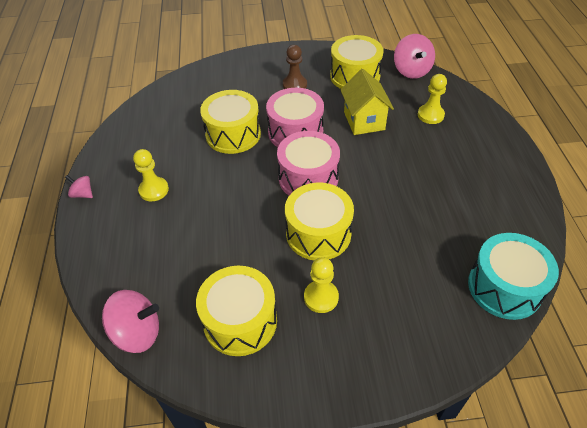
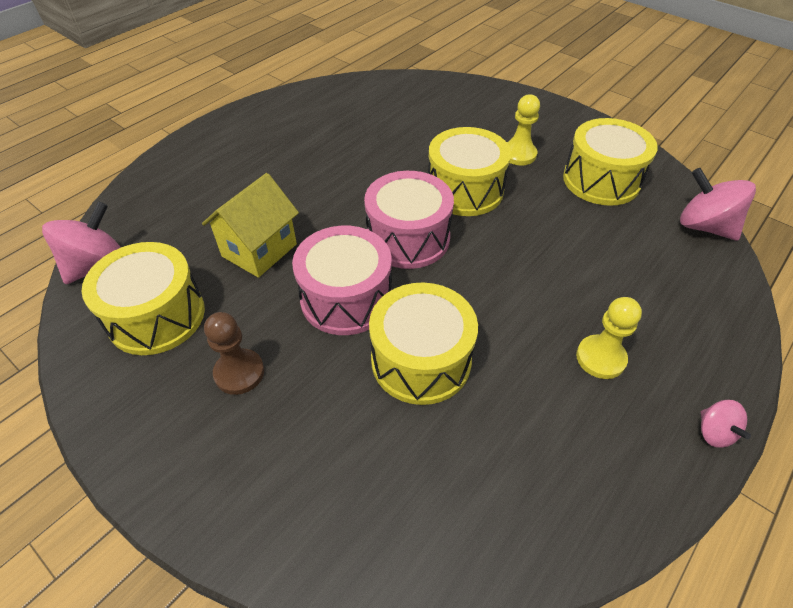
camera: 135 degrees left, 0 degrees up
yellow pawn [418,74,447,124] -> none
turquoise drum [468,233,559,320] -> none

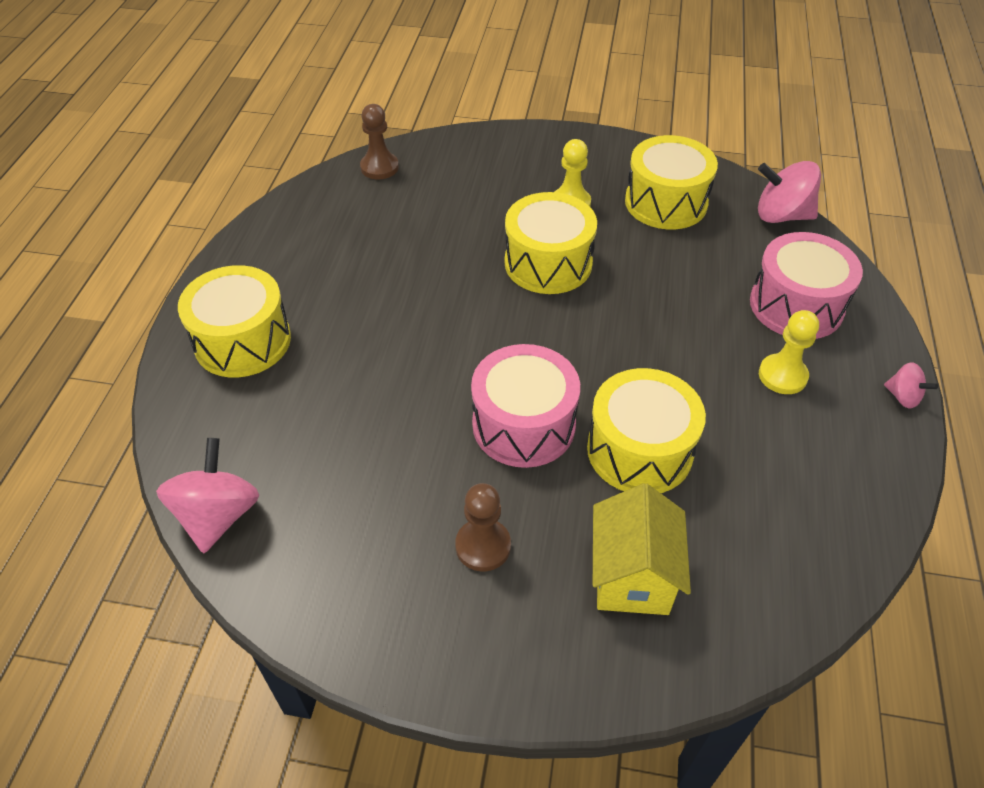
camera: 30 degrees left, 0 degrees up
yellow drum [81,242,205,355] -> yellow drum moved to [178,265,291,377]
yellow house [202,173,299,278] -> yellow house moved to [593,483,691,615]
pink drum [364,171,454,269] -> pink drum moved to [750,232,863,339]
none -> brown pawn [360,104,399,179]

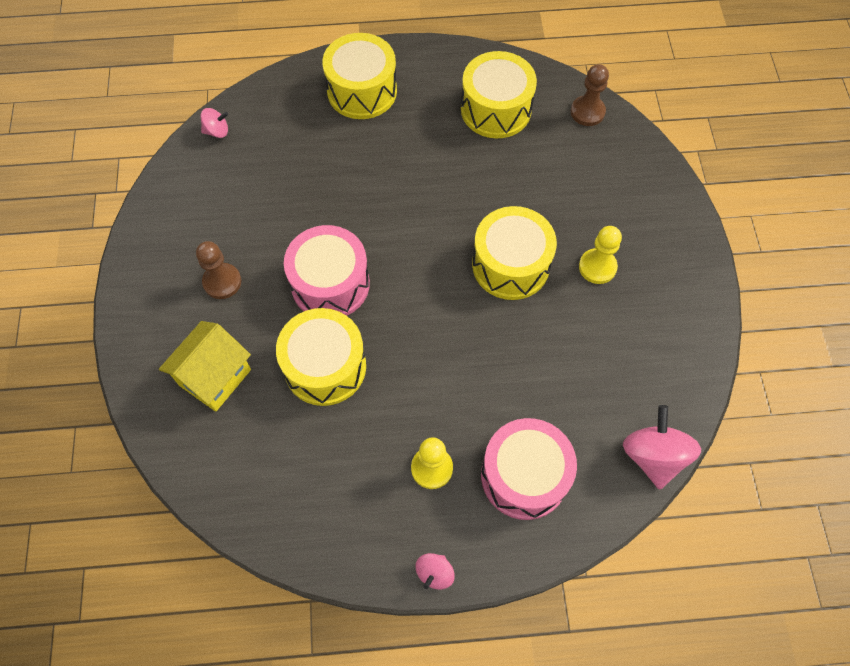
camera: 75 degrees right, 15 degrees up
pink spinning top [156,438,259,553] -> pink spinning top [201,108,228,138], size x0.53
yellow house [593,483,691,615] -> yellow house turned 45 degrees counterclockwise [159,321,251,412]
yellow drum [625,135,718,229] -> yellow drum moved to [461,51,537,139]

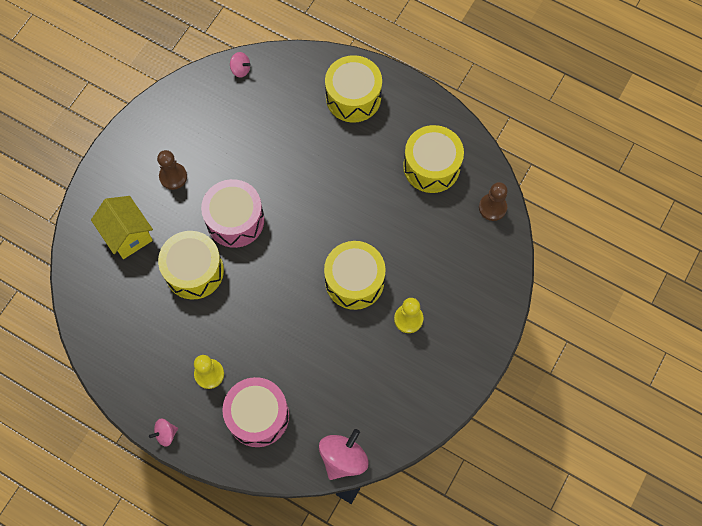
camera: 35 degrees right, 5 degrees up
yellow house [159,321,251,412] -> yellow house turned 75 degrees clockwise [91,196,153,259]

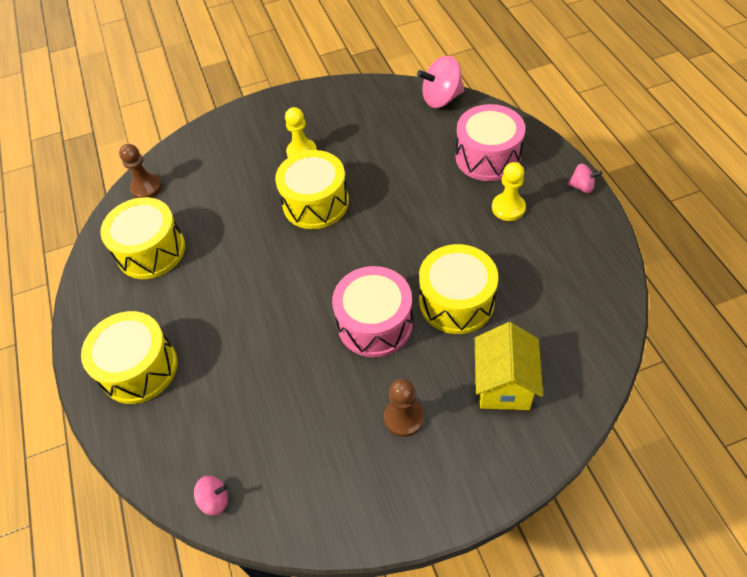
camera: 135 degrees left, 15 degrees down
pink spinning top [230,52,250,78] -> pink spinning top turned 105 degrees clockwise [194,476,228,515]

